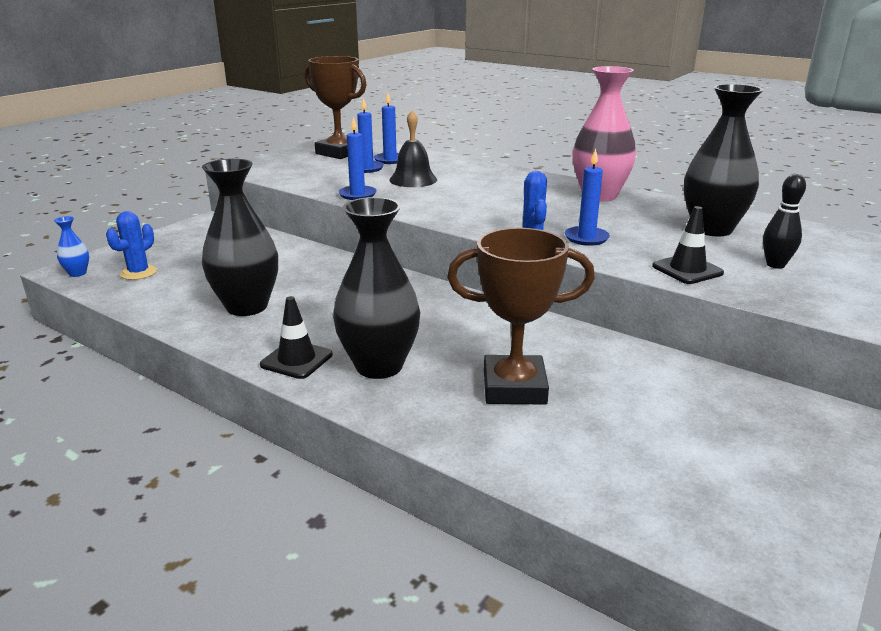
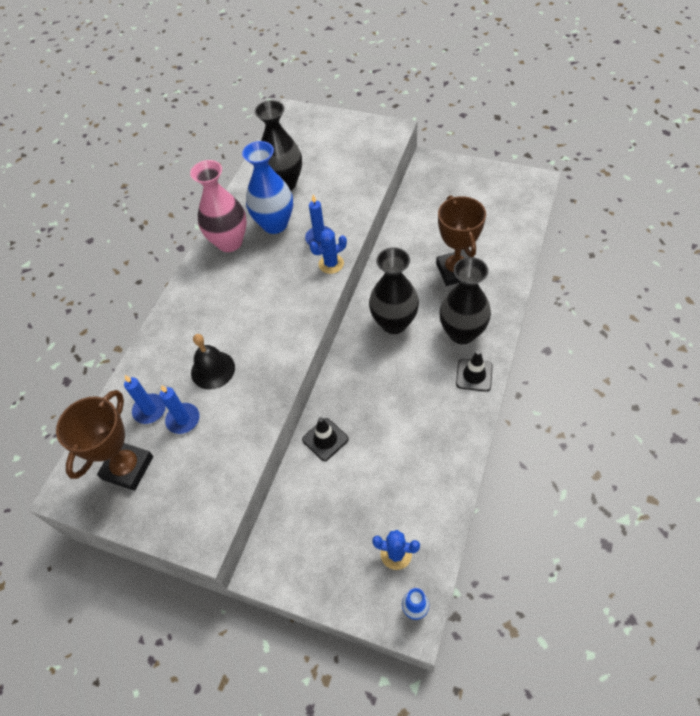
camera: 100 degrees left, 30 degrees up
black vase [202,159,278,316] -> black vase moved to [369,248,419,334]
blue candle [338,117,377,200] -> none
black traffic cone [652,206,724,284] -> black traffic cone moved to [302,417,349,461]
black bowling pin [763,174,806,269] -> none
none -> blue vase [242,141,293,234]

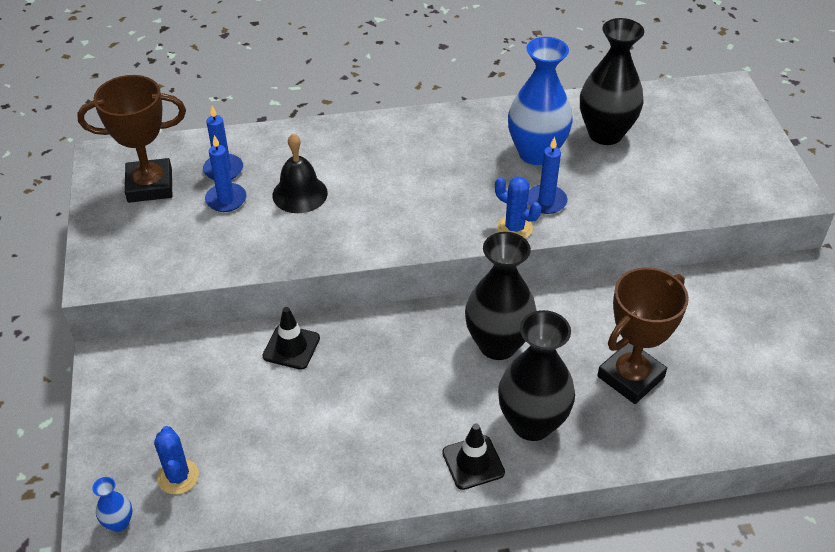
camera: 55 degrees right, 10 degrees down
pink vase [190,160,247,252] -> none

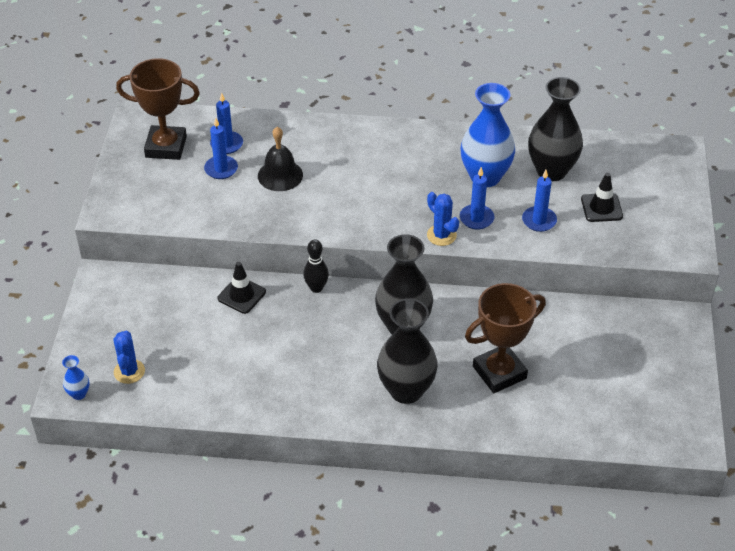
camera: 15 degrees right, 0 degrees up
black traffic cone [442,423,505,490] -> black traffic cone moved to [581,173,623,222]
none -> black bowling pin [303,239,329,293]
none -> blue candle [522,170,557,232]

